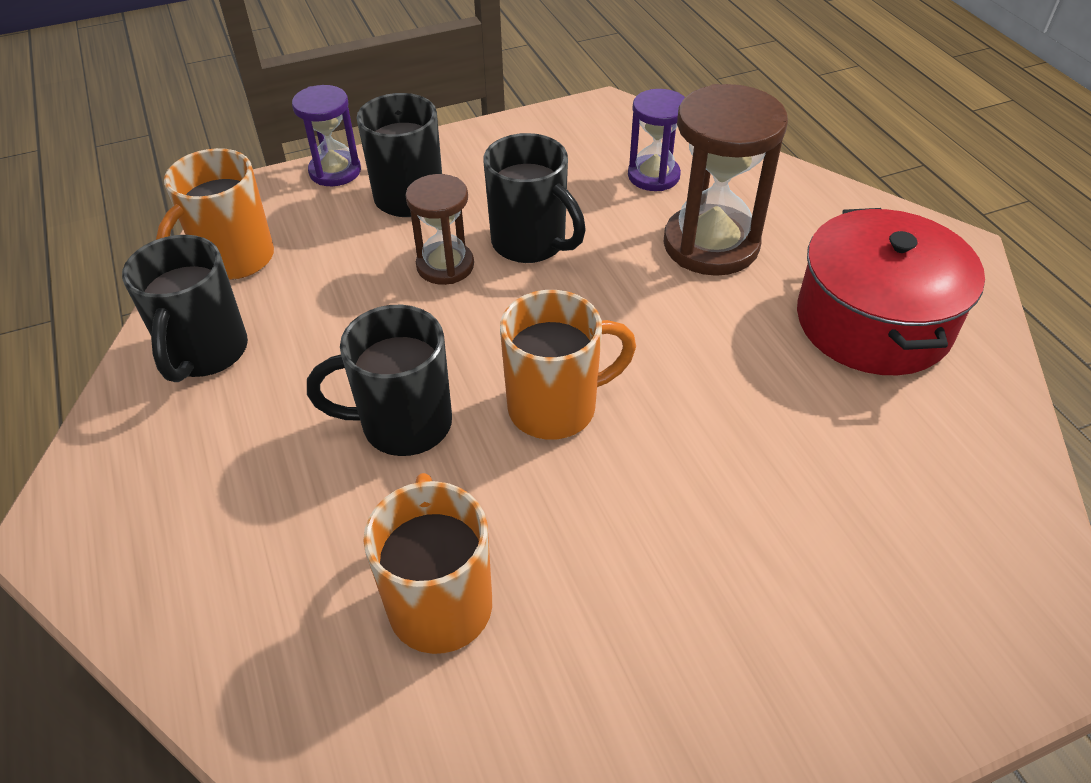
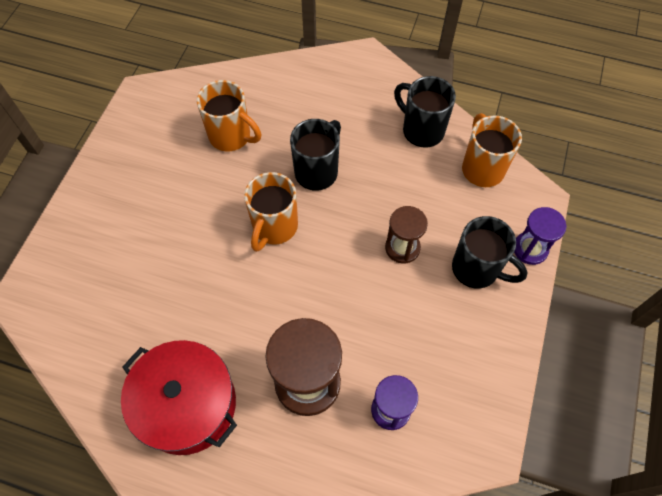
camera: 130 degrees right, 15 degrees up
black mug [484,133,586,263] -> none

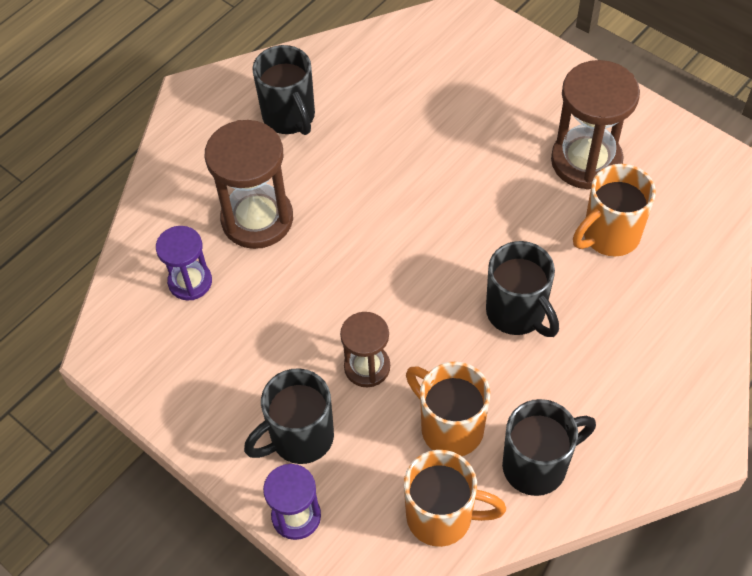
camera: 115 degrees right, 5 degrees down
red pot [121,340,237,455] -> black mug [252,45,315,135]
orange mug [244,172,298,252] -> orange mug moved to [406,362,490,456]
none -> brown hourglass [551,60,640,190]

